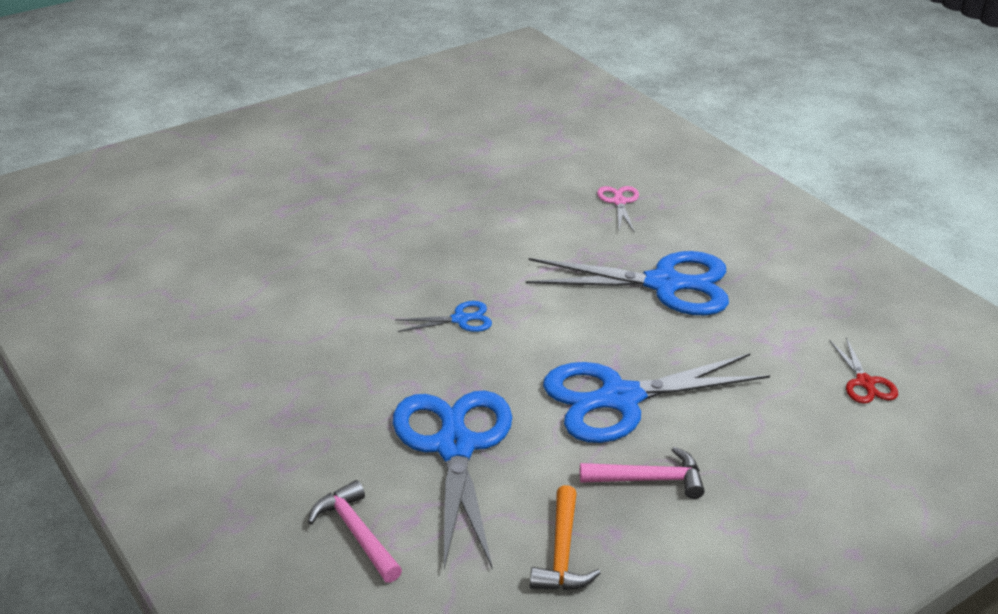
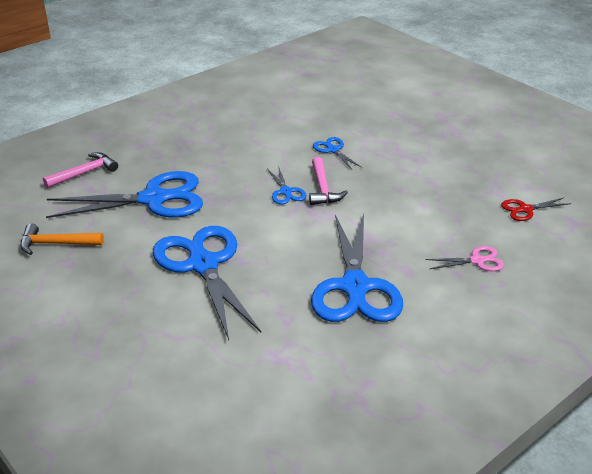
camera: 85 degrees right, 0 degrees up
pink hammer [580,447,705,499] -> pink hammer moved to [309,157,348,205]
red scissors [829,338,898,404] -> red scissors moved to [501,197,572,221]
none -> blue scissors [313,137,362,170]

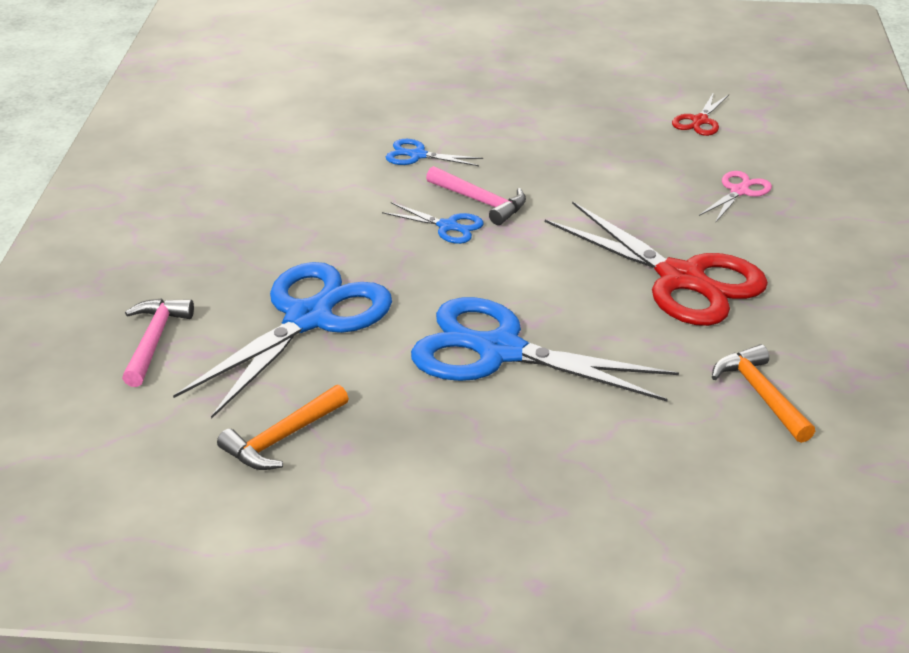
camera: 45 degrees left, 0 degrees up
blue scissors [311,214,403,322] -> red scissors [545,201,768,326]
none -> orange hammer [712,344,815,443]

